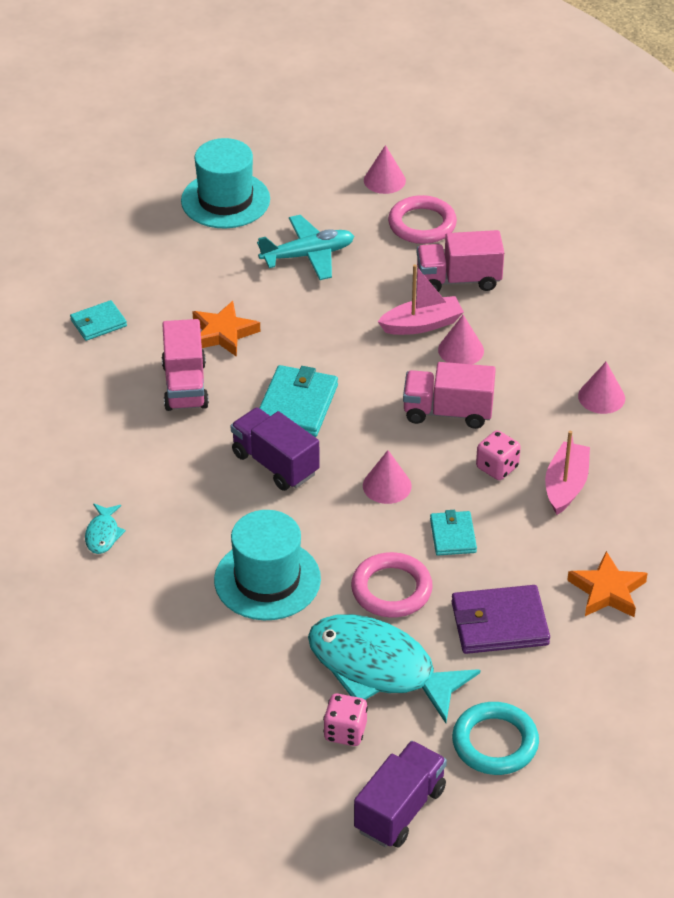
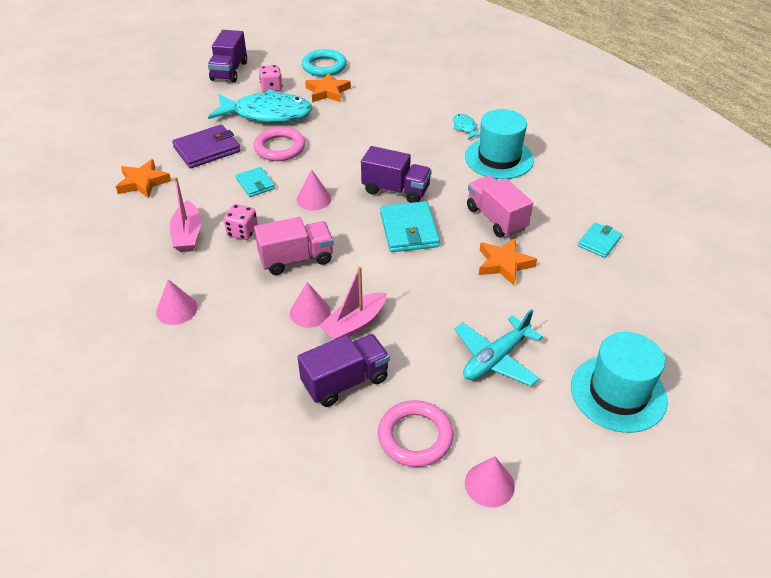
camera: 155 degrees right, 0 degrees up
turquoise hat [214,510,321,620] -> turquoise hat moved to [465,109,534,179]
pink truck [417,230,504,292] -> purple truck [298,334,390,407]
turquoise ring [452,702,539,775] -> turquoise ring moved to [302,49,347,77]
none -> orange star [305,73,351,102]

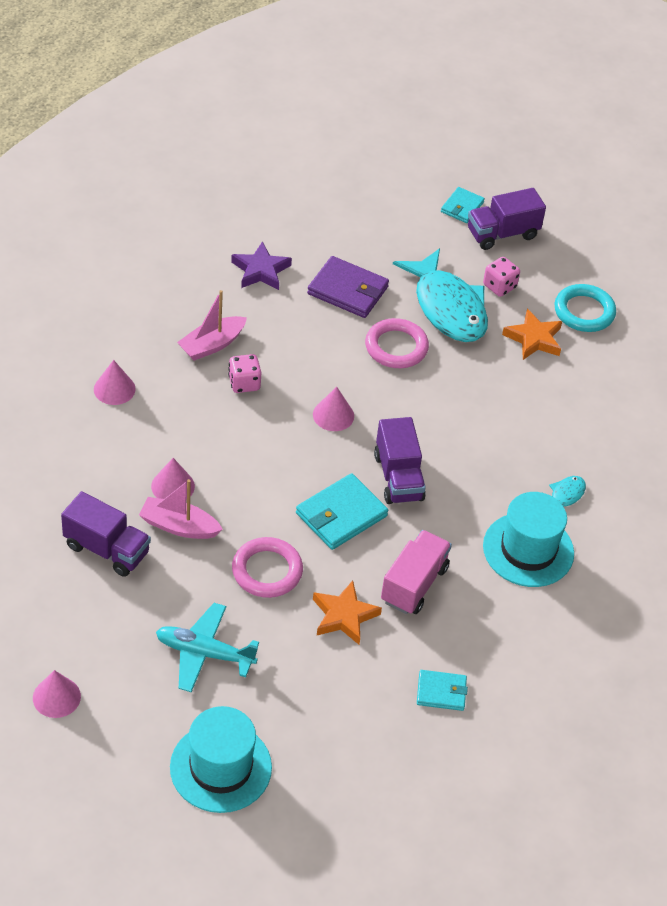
camera: 55 degrees right, 5 degrees up
orange star [116,159,171,199] -> purple star [231,241,292,290]
turquoise wallet [236,167,275,197] -> turquoise wallet moved to [441,187,485,223]
pink truck [254,217,333,275] -> none
pink ring [378,400,453,467] -> pink ring moved to [232,537,303,598]

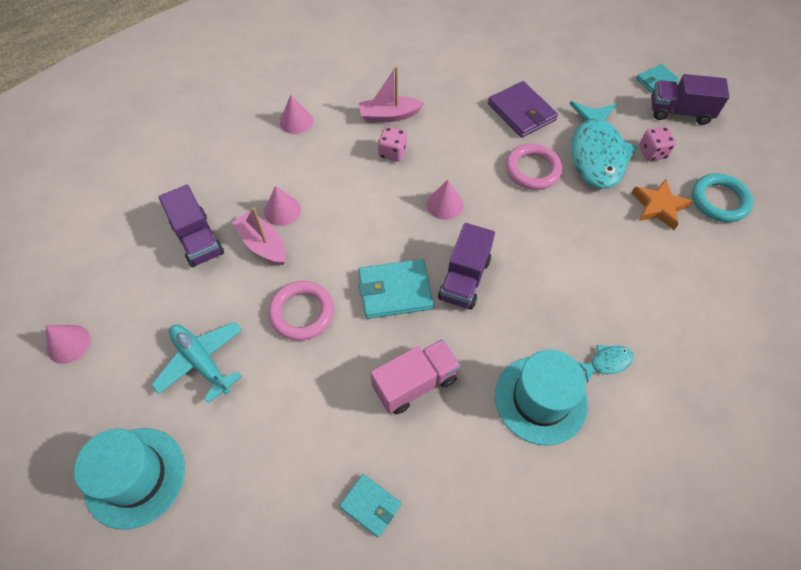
camera: 35 degrees right, 10 degrees up
purple star [231,241,292,290] -> none
orange star [313,580,382,645] -> none

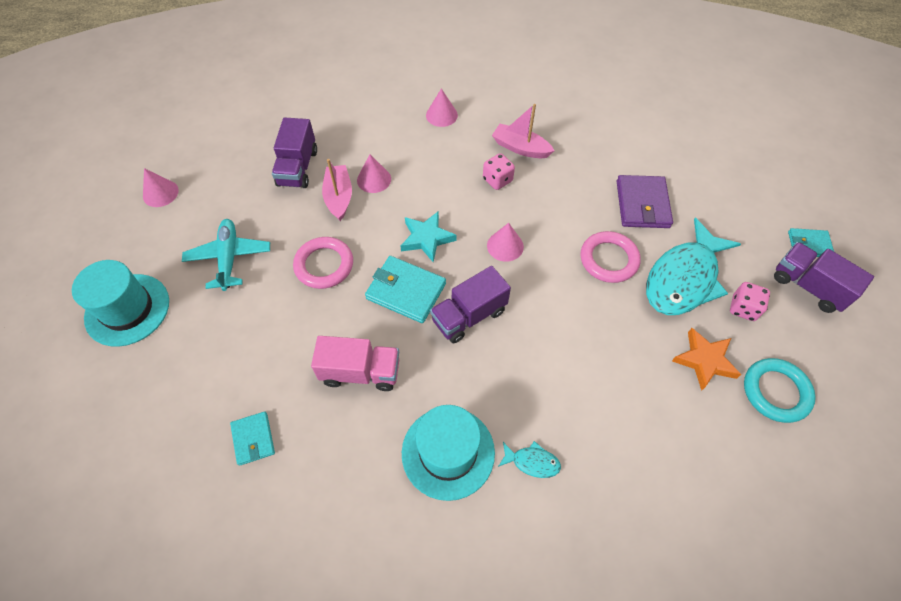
camera: 35 degrees right, 0 degrees up
none -> turquoise star [400,211,457,262]

